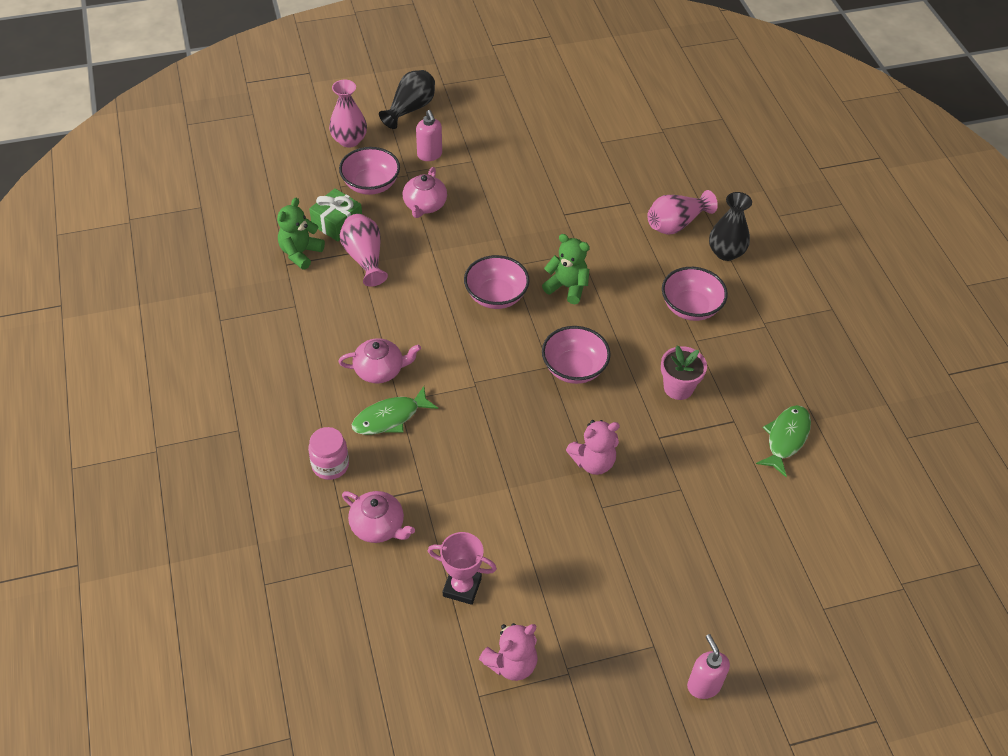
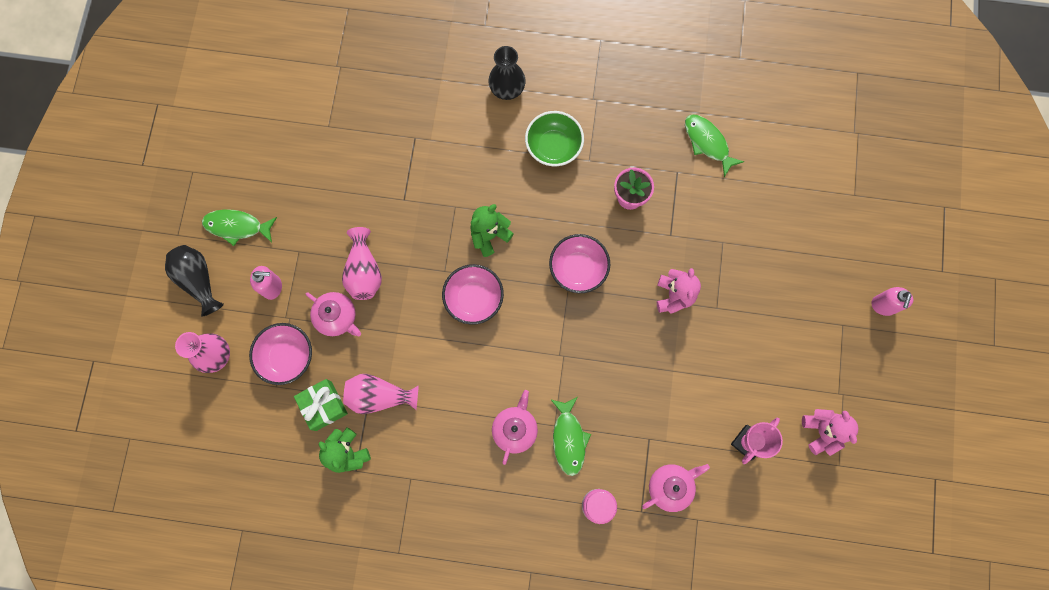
camera: 65 degrees left, 25 degrees up
pink vase [647,190,718,235] -> pink vase moved to [342,227,382,300]
pink bowl [662,267,728,321] -> green bowl [525,111,584,166]
pink soap dispenser [687,634,730,699] -> pink soap dispenser turned 75 degrees counterclockwise [871,287,913,316]
none -> green fish [202,209,277,246]

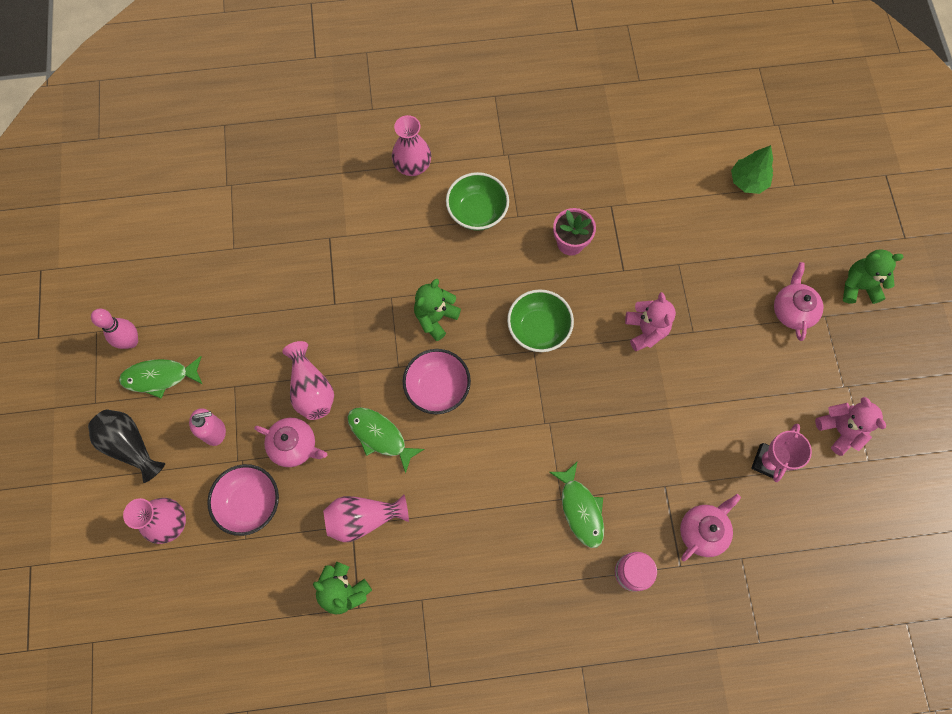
camera: 15 degrees left, 5 degrees down
green gift [294,379,348,431] -> none
black vase [488,46,526,100] -> pink vase [392,115,431,176]
pink teapot [492,390,538,465] -> pink teapot moved to [774,262,823,341]
pink bowl [549,234,610,293] -> green bowl [507,289,574,352]
green fish [685,114,744,177] -> green fish moved to [347,407,424,474]
pink soap dispenser [871,287,913,316] -> green teddy bear [843,249,904,304]
none -> pink bowling pin [91,309,138,349]
none -> green tree [731,145,773,194]

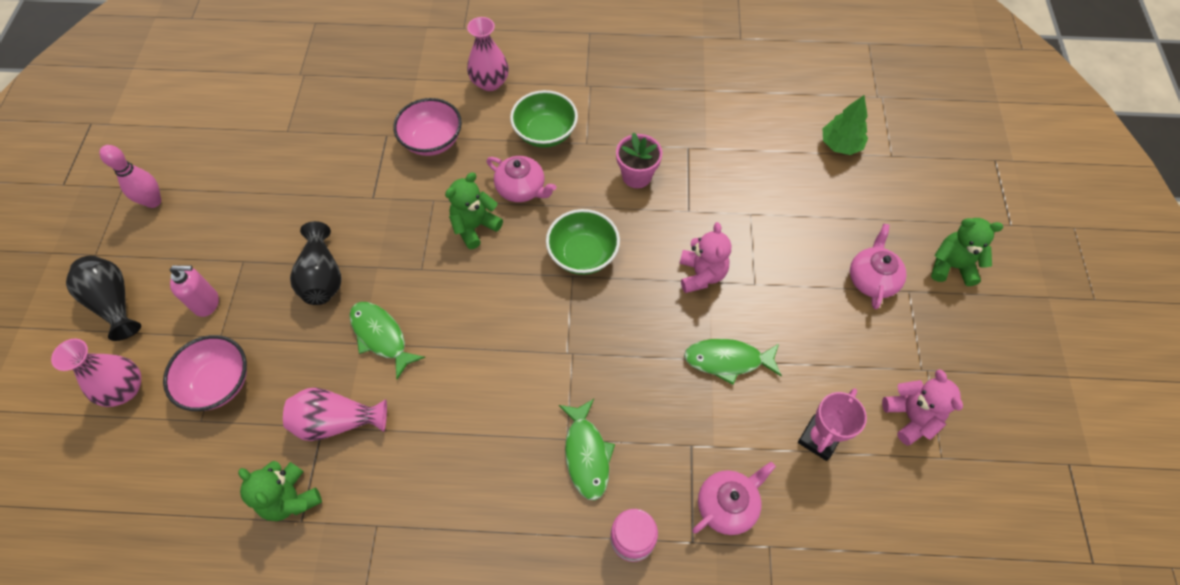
camera: 10 degrees right, 10 degrees down
green fish [119,356,202,399] -> green fish moved to [684,339,782,385]
pink teapot [254,418,327,467] -> pink teapot moved to [487,156,556,202]
pink vase [282,341,334,420] -> black vase [290,221,342,305]
pink bowl [403,349,471,414] -> pink bowl moved to [393,98,462,156]

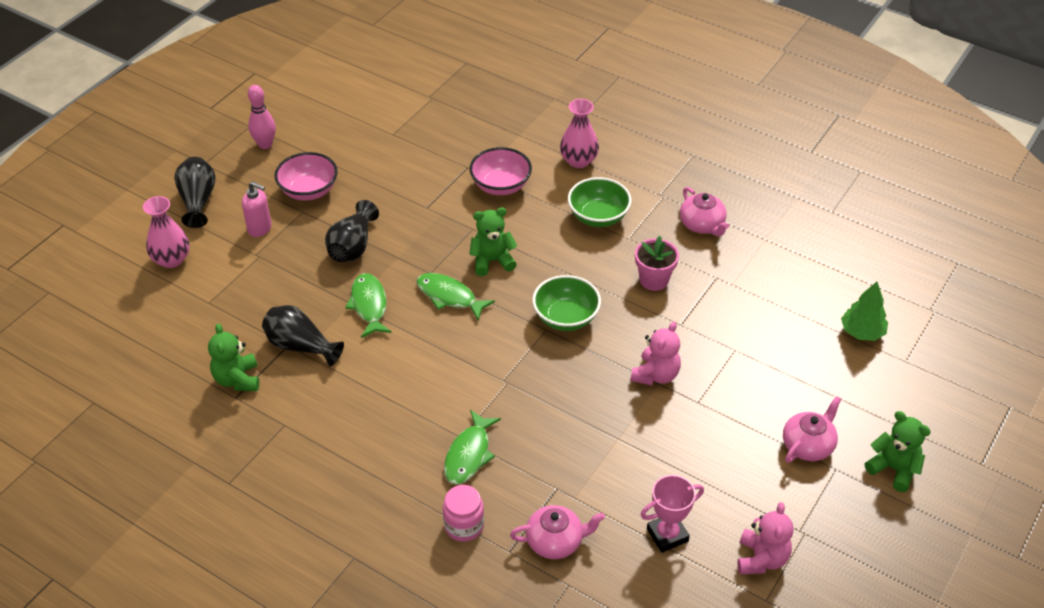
camera: 30 degrees right, 15 degrees down
pink bowl [163,335,247,411] -> pink bowl moved to [274,152,338,201]
pink vase [283,387,387,441] -> black vase [262,305,344,366]
pink teapot [487,156,556,202] -> pink teapot moved to [680,187,729,236]
green fish [684,339,782,385] -> green fish moved to [416,273,495,320]

